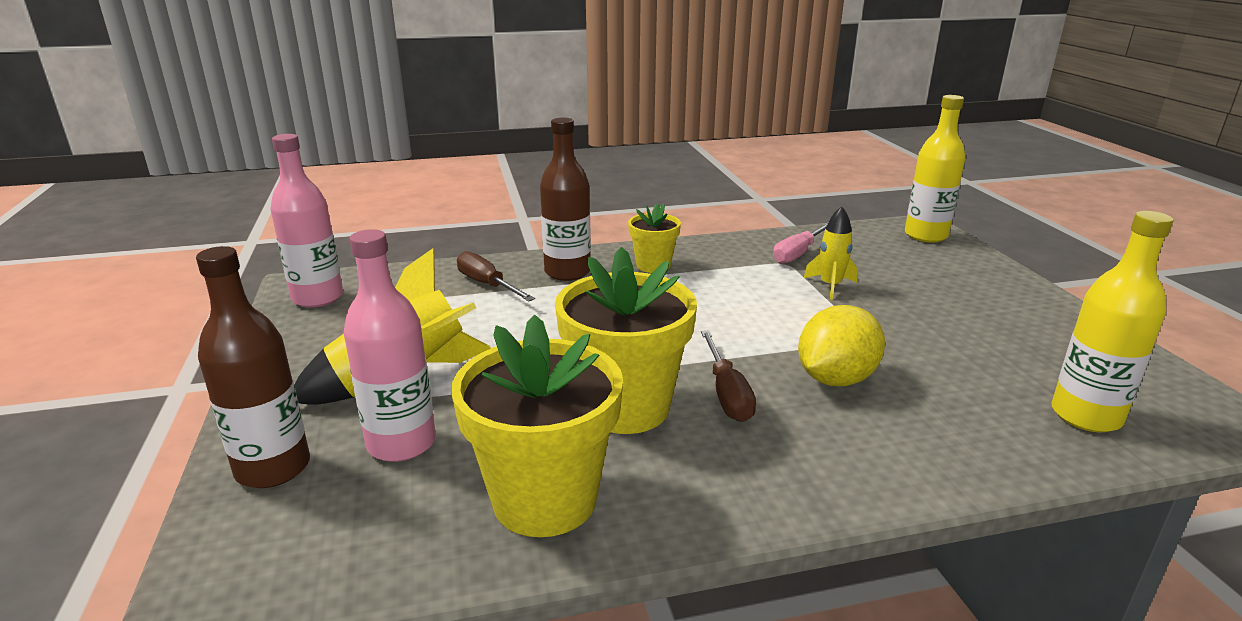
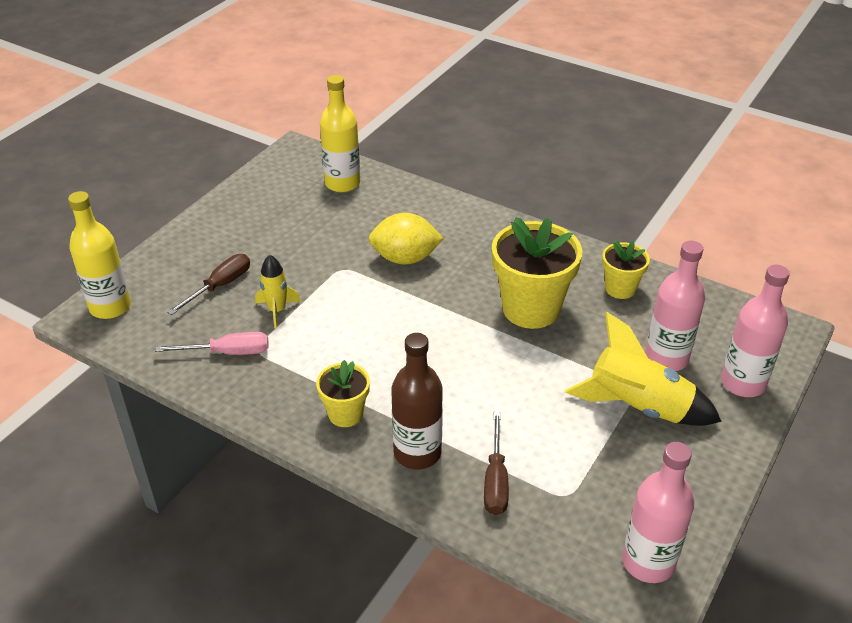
camera: 135 degrees left, 15 degrees up
brown bottle [196,246,310,488] -> pink bottle [721,265,790,397]
yellow flower pot [451,315,623,537] -> yellow flower pot [602,240,650,299], size x0.54
brown screwdriver [701,330,756,422] -> brown screwdriver moved to [167,254,250,315]

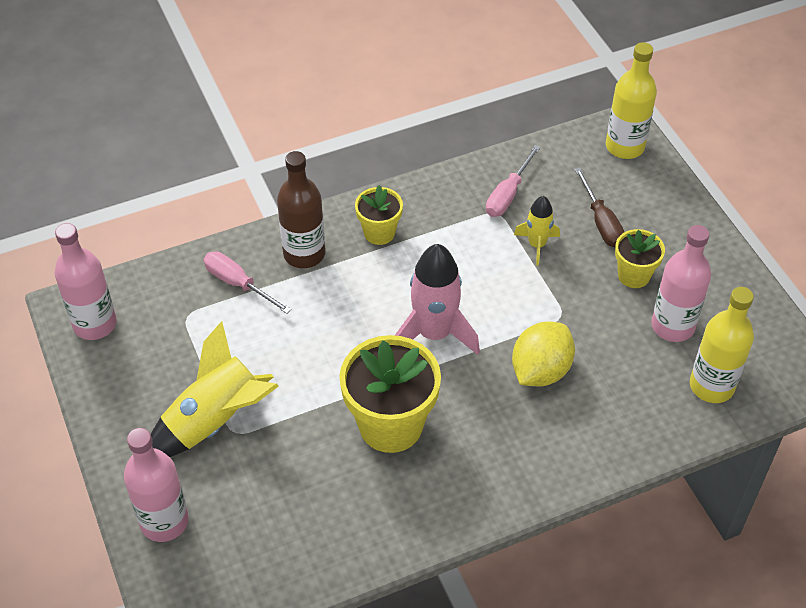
camera: 125 degrees right, 10 degrees up
brown screwdriver [484,412,509,515] -> pink screwdriver [204,251,291,314]
yellow flower pot [602,240,650,299] -> yellow flower pot moved to [615,229,665,288]
pink bottle [645,241,705,371] -> pink bottle moved to [651,225,711,342]
none -> pink rocket [394,244,480,355]

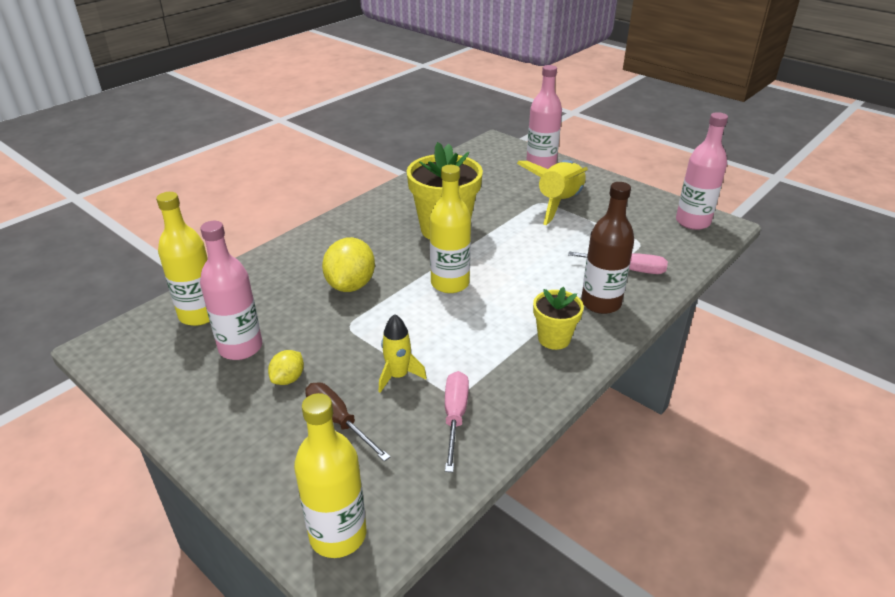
camera: 155 degrees right, 15 degrees down
pink rocket [394,244,480,355] -> yellow bottle [430,165,471,293]
yellow flower pot [615,229,665,288] -> yellow lemon [268,350,304,385]

